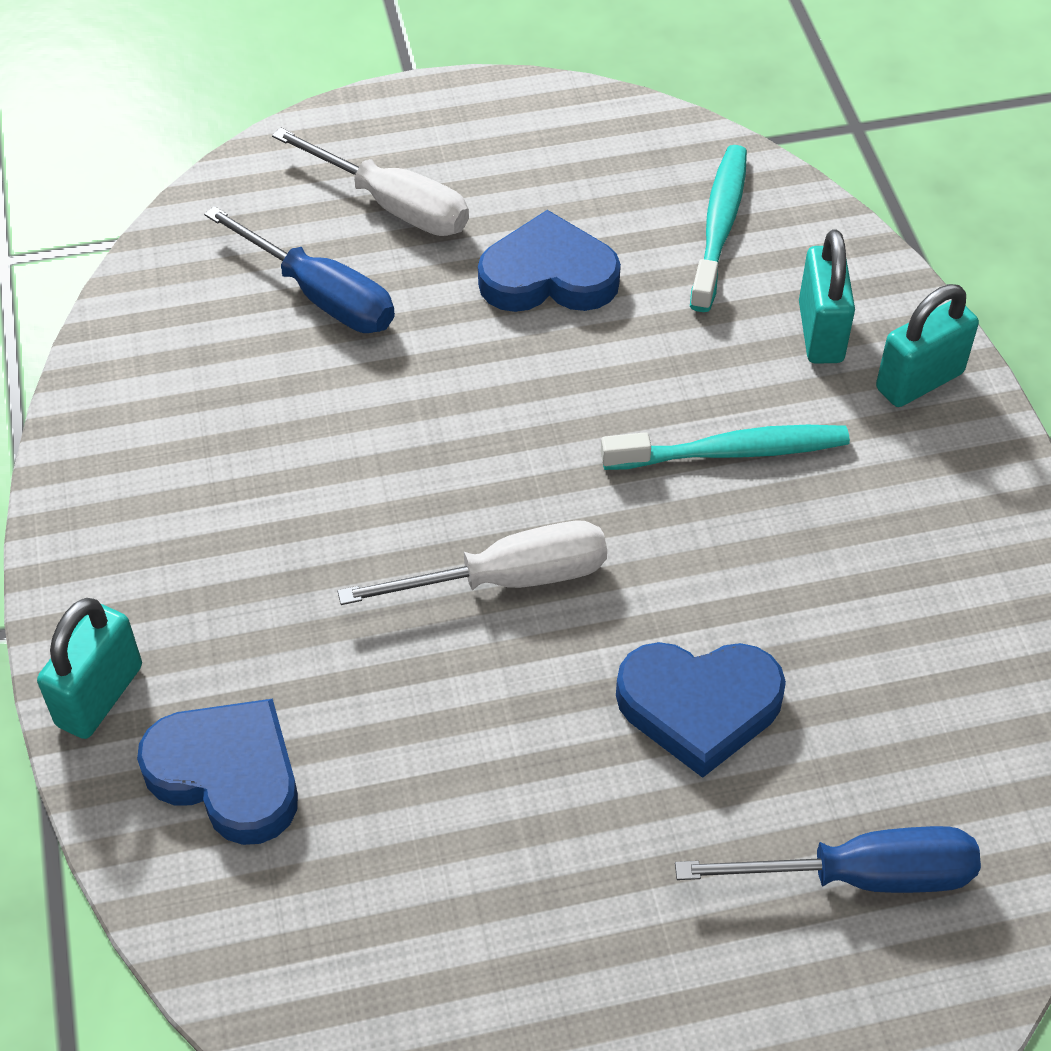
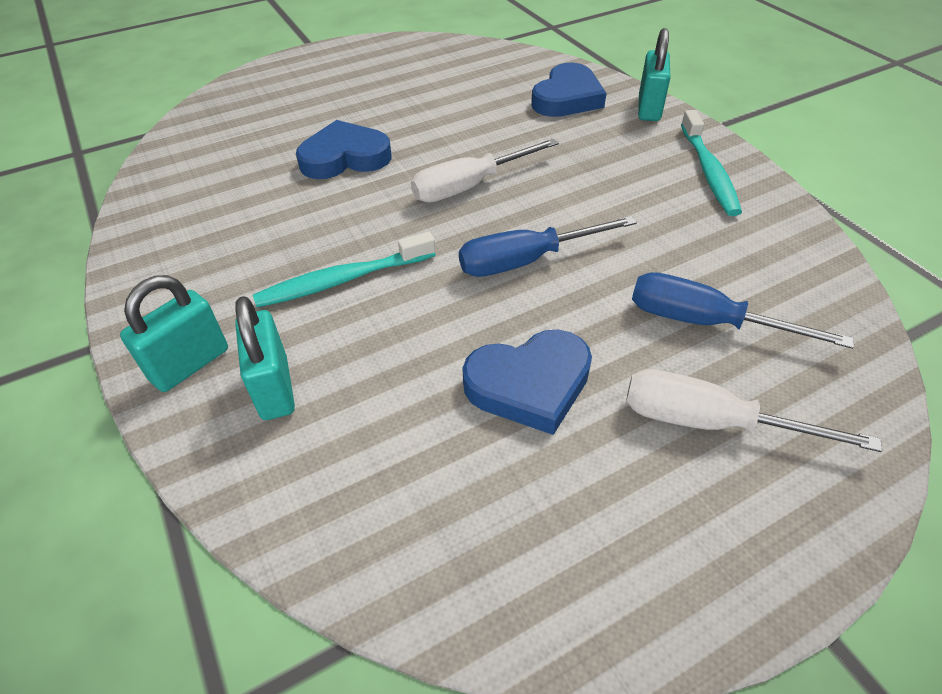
camera: 165 degrees right, 5 degrees down
blue heart [137,699,298,845] -> blue heart turned 75 degrees counterclockwise [531,63,606,117]
blue screwdriver [675,826,981,893] -> blue screwdriver moved to [459,216,637,277]
turquoise toothbrush [690,145,747,312] -> turquoise toothbrush moved to [681,110,742,216]

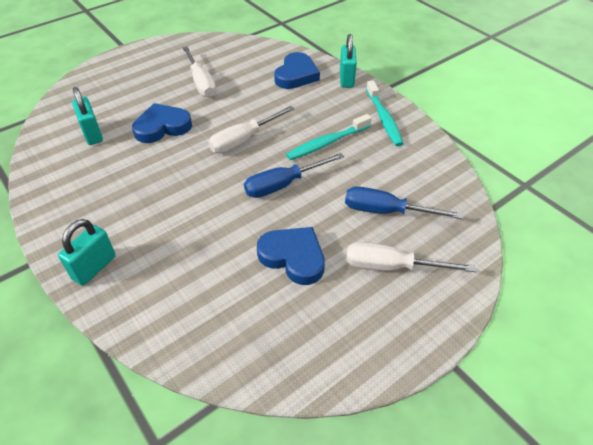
camera: 10 degrees left, 0 degrees up
turquoise padlock [235,296,295,420] -> turquoise padlock moved to [72,87,103,145]
turquoise toothbrush [253,232,436,308] -> turquoise toothbrush moved to [286,114,372,160]
blue heart [462,329,592,435] -> blue heart turned 120 degrees counterclockwise [257,227,325,285]
none -> white screwdriver [183,46,216,97]

